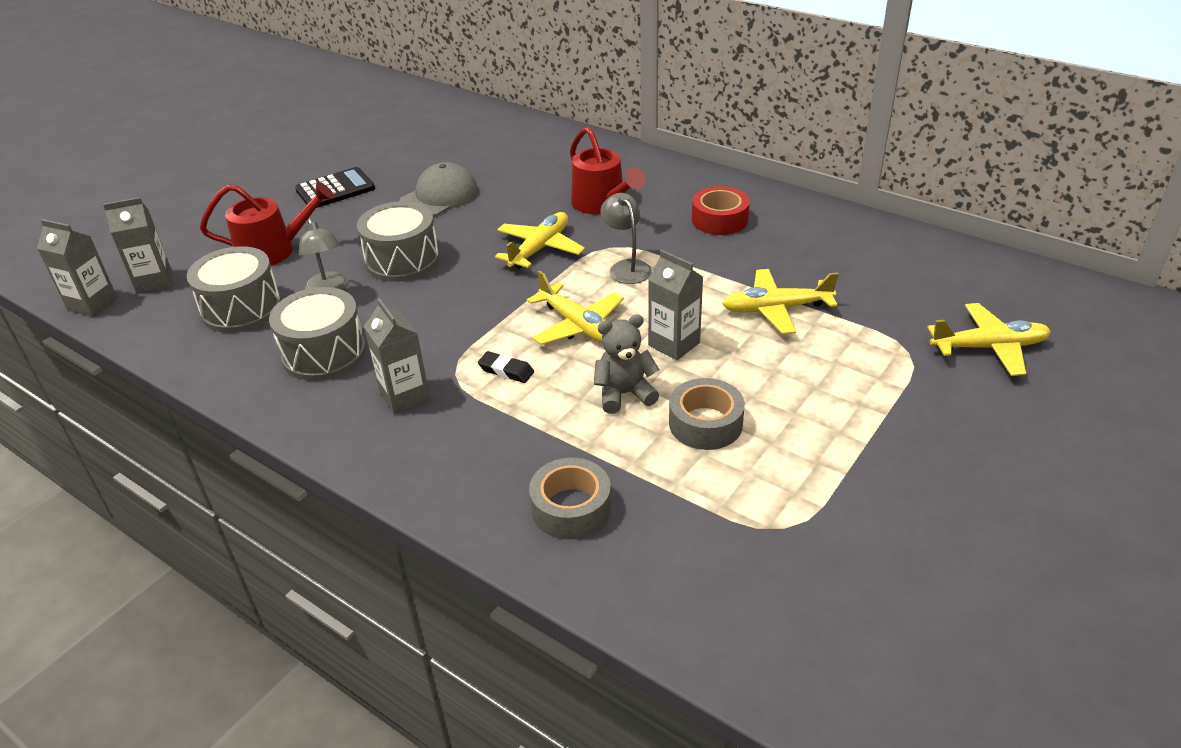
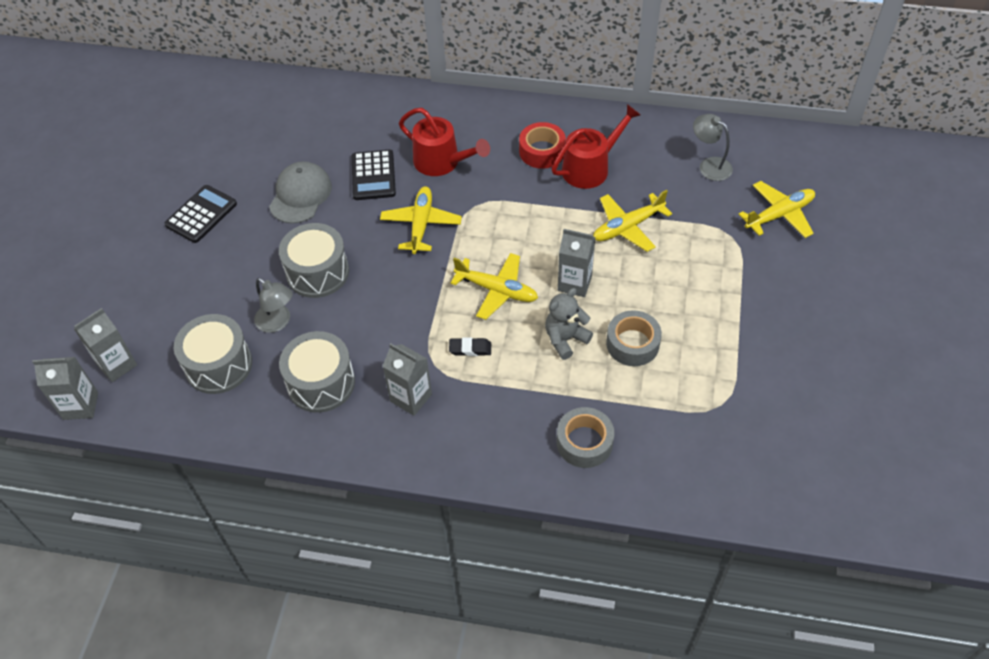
camera: 25 degrees left, 15 degrees up
red watering can [200,182,334,266] -> red watering can moved to [552,104,641,189]
grey lamp [600,193,652,284] -> grey lamp moved to [693,114,733,181]
none -> black calculator [352,150,396,200]

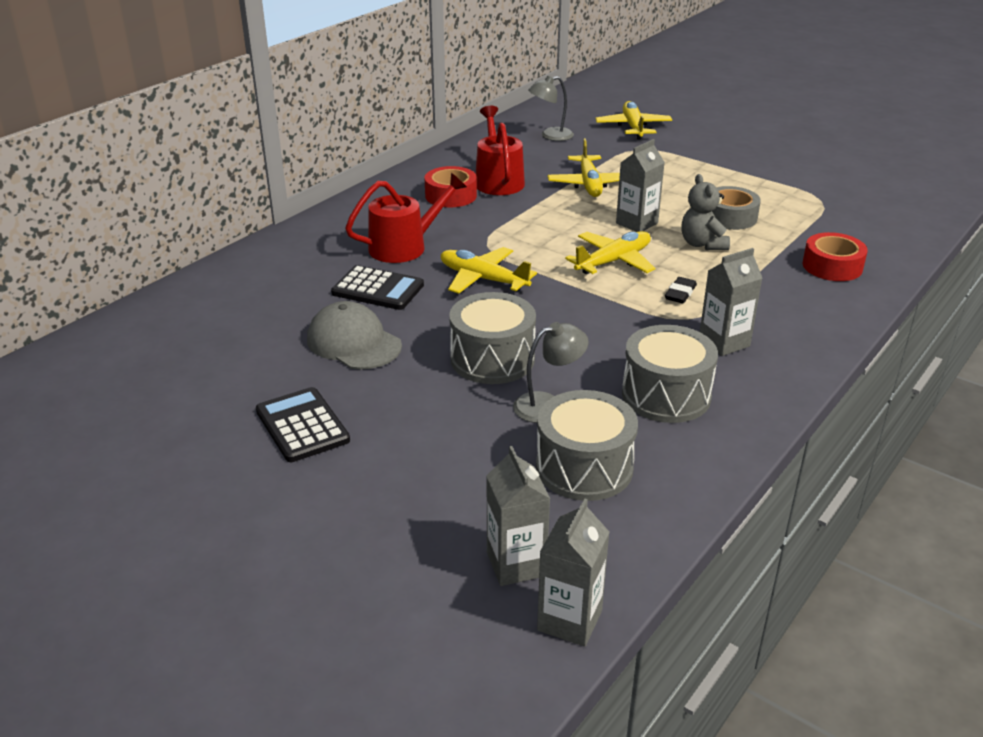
camera: 65 degrees left, 20 degrees down
grey tape [557,407,614,468] -> red tape [803,232,868,281]

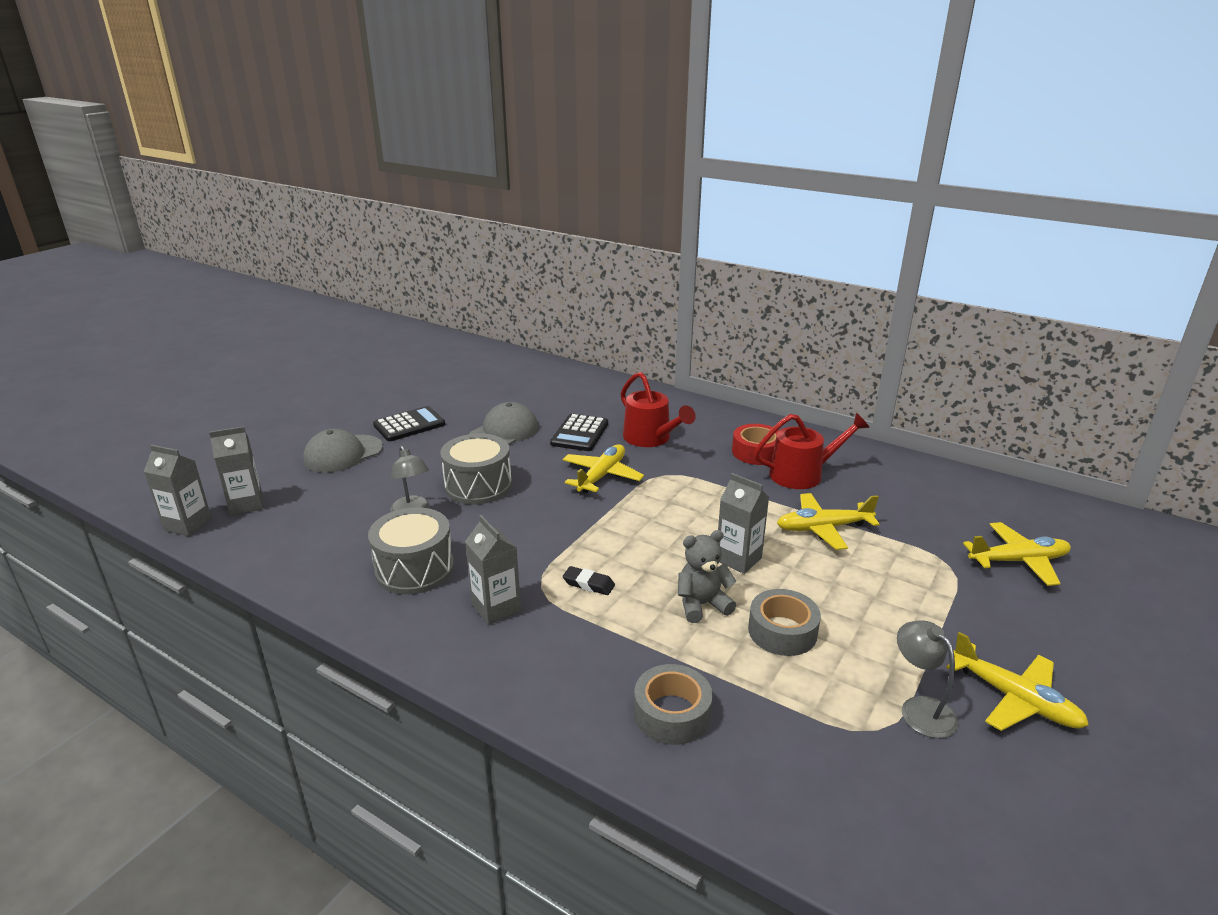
camera: 85 degrees right, 5 degrees down
grey lamp [528,76,574,141] -> grey lamp moved to [897,620,959,738]
grey drum [536,390,638,501] -> none
yellow plane [565,231,656,275] -> yellow plane moved to [946,632,1089,731]
red tape [803,232,868,281] -> grey tape [634,664,713,745]
none -> grey cap [303,429,383,473]

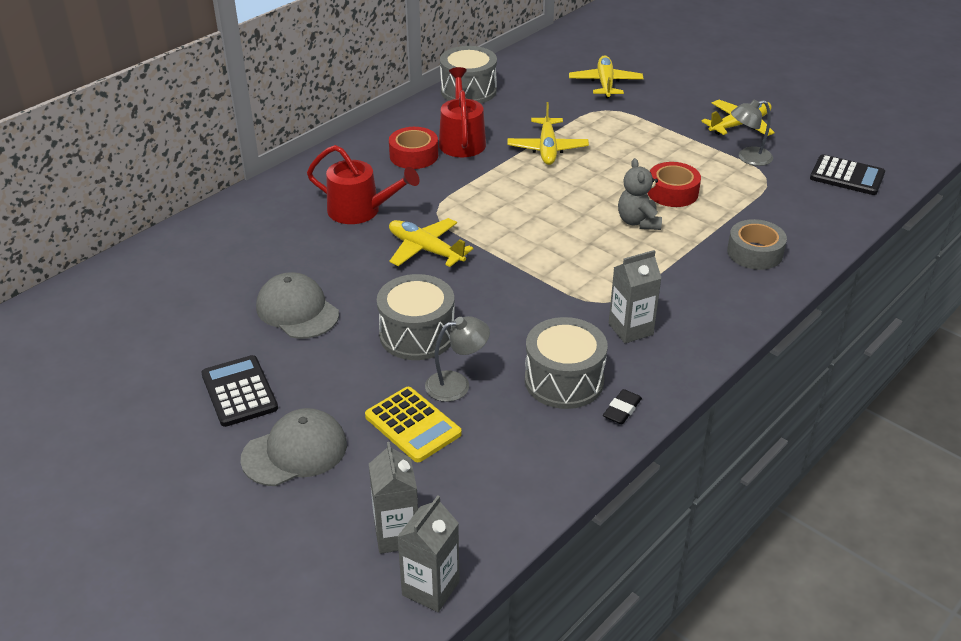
camera: 80 degrees left, 10 degrees up
grey cap [303,429,383,473] -> grey cap turned 90 degrees counterclockwise [240,408,347,486]
black calculator [550,414,608,451] -> black calculator moved to [810,154,885,195]
black eraser [563,566,615,595] -> black eraser moved to [603,389,642,424]
red watering can [621,372,696,447] -> red watering can turned 45 degrees clockwise [307,145,420,224]
grey carton [718,473,769,574] -> none
grey tape [748,589,821,656] -> red tape [648,162,701,207]
none -> yellow calculator [365,387,462,462]
none -> grey drum [440,46,497,104]

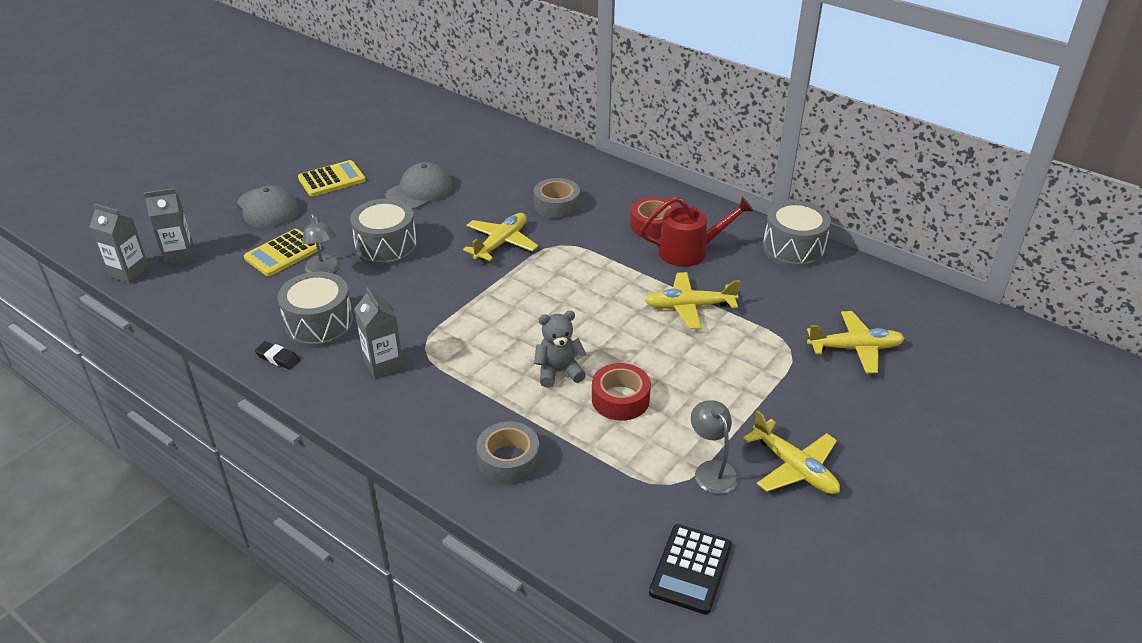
camera: 85 degrees right, 0 degrees up
black calculator [201,355,278,427] -> yellow calculator [298,160,366,197]
red watering can [307,145,420,224] -> grey tape [534,178,580,219]

